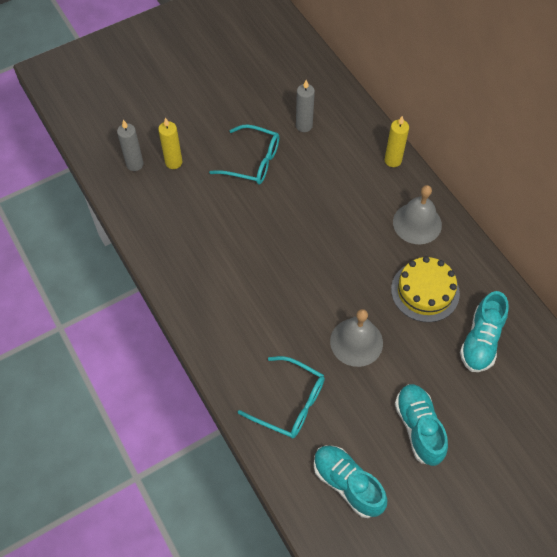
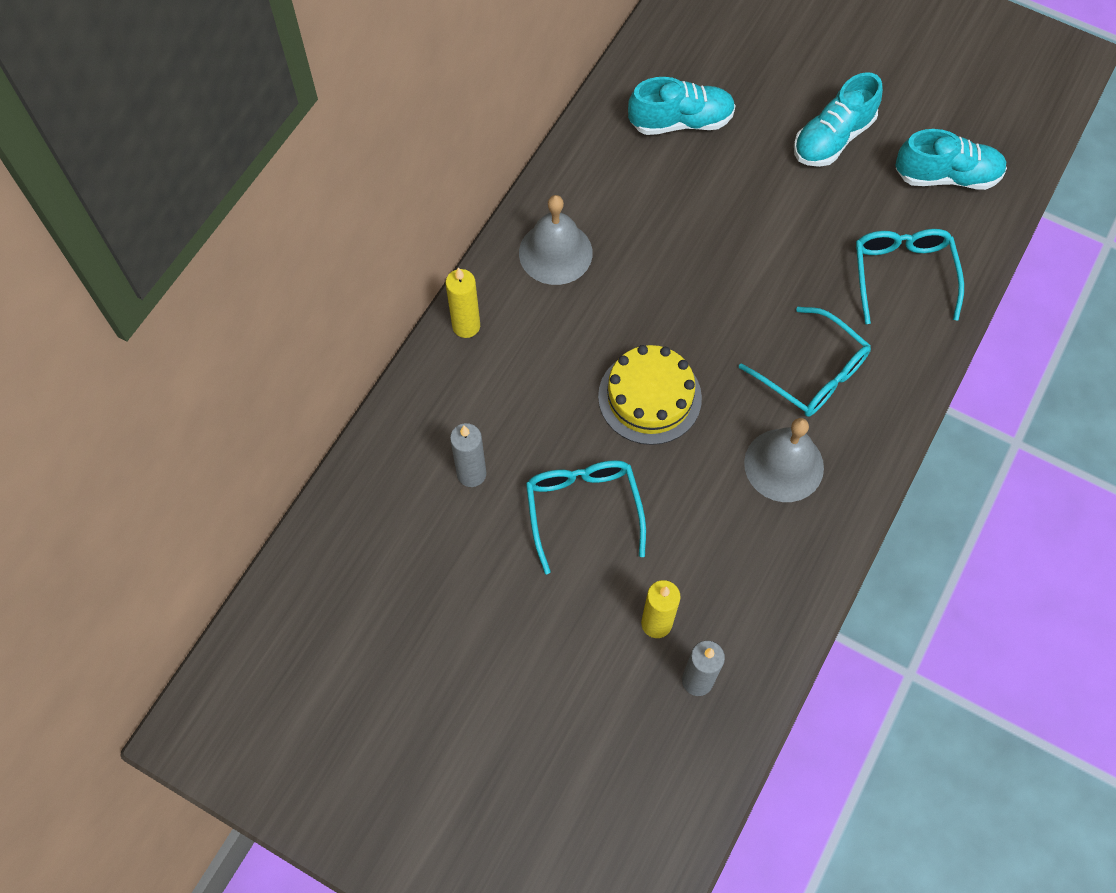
camera: 120 degrees left, 5 degrees up
turquoise shoe [313,446,387,518] -> turquoise shoe turned 105 degrees counterclockwise [895,129,1007,190]
grey bell [330,309,383,367] -> grey bell moved to [744,418,824,502]
yellow cake [391,256,460,322] -> yellow cake moved to [598,345,702,445]
none -> turquoise glasses [739,307,871,417]

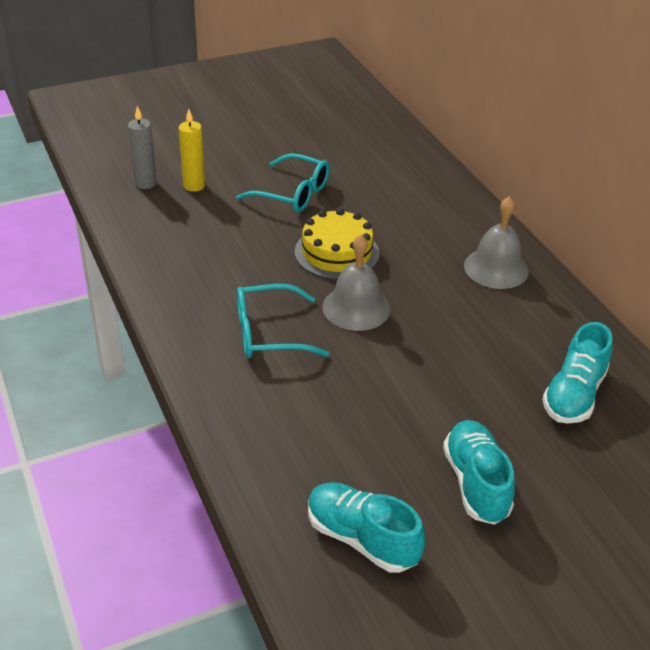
camera: 125 degrees right, 25 degrees down
yellow candle [446,267,480,338] -> none
grey candle [450,423,487,487] -> none
grey bell [744,418,824,502] -> grey bell moved to [322,235,390,331]
turquoise glasses [856,229,964,324] -> none
turquoise shoe [895,129,1007,190] -> turquoise shoe turned 90 degrees clockwise [308,482,426,573]

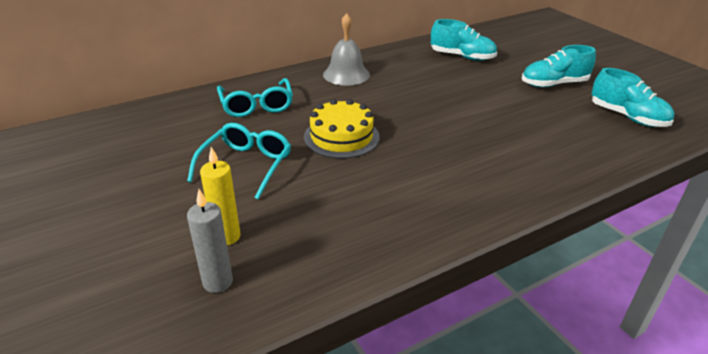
camera: 95 degrees left, 5 degrees down
turquoise glasses [237,284,329,358] -> turquoise glasses moved to [217,78,293,117]
turquoise shoe [308,482,426,573] -> turquoise shoe turned 75 degrees counterclockwise [591,68,674,127]
grey bell [322,235,390,331] -> none

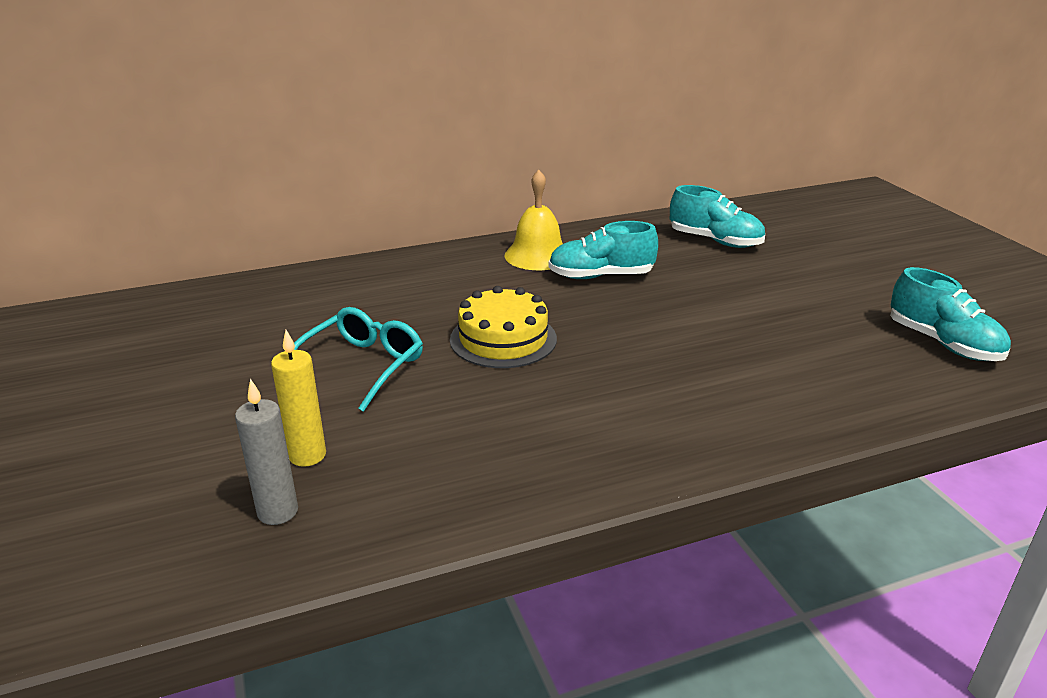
camera: 10 degrees right, 5 degrees down
turquoise glasses [217,78,293,117] -> none
grey bell [323,13,370,86] -> yellow bell [505,170,563,270]
turquoise shoe [522,45,596,88] -> turquoise shoe moved to [548,221,658,279]

